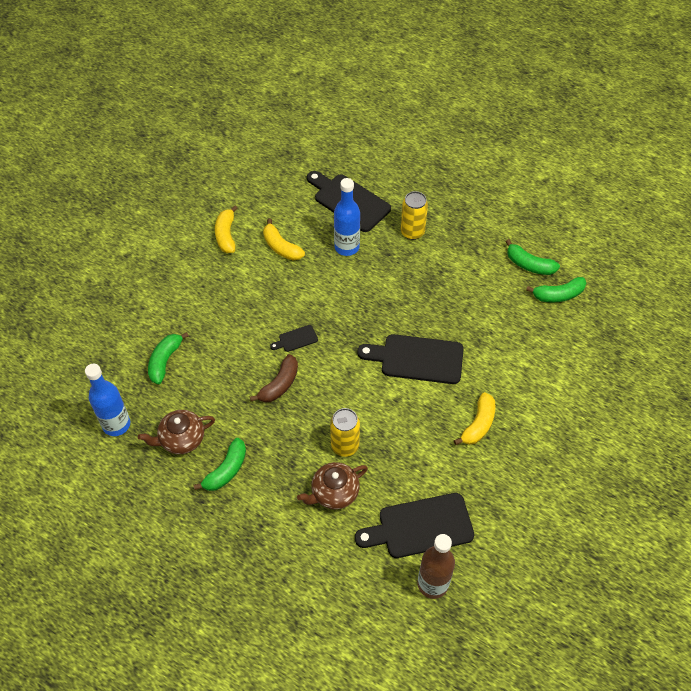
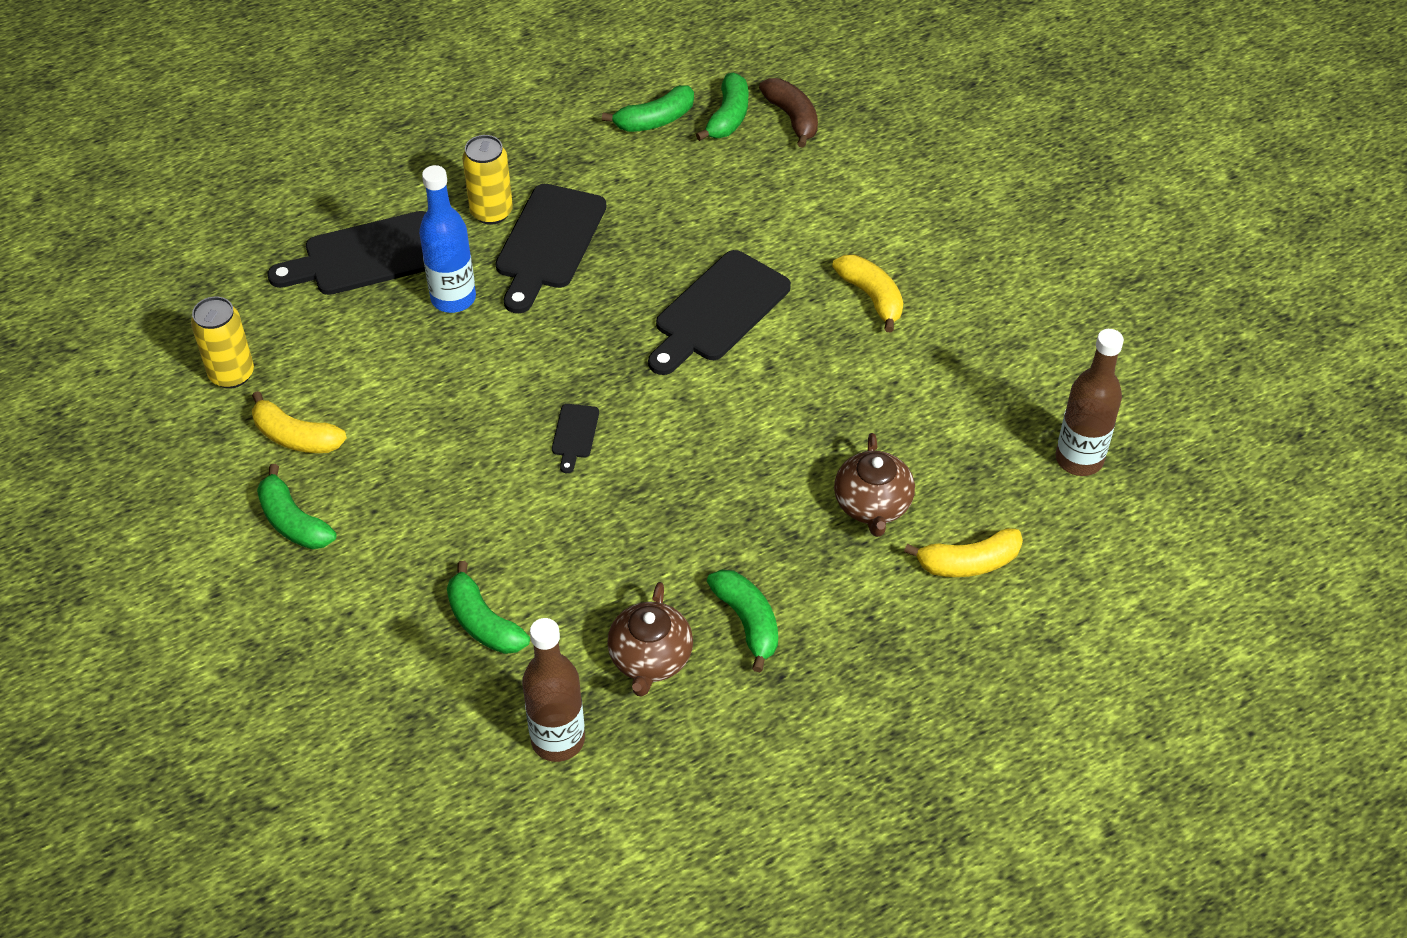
camera: 60 degrees left, 5 degrees down
blue bottle [85,364,130,436] -> brown bottle [522,618,585,762]
brown banana [250,354,298,403] -> brown banana moved to [759,78,818,148]
yellow banana [263,218,305,260] -> yellow banana moved to [904,528,1023,577]
yellow can [330,408,360,457] -> yellow can moved to [191,297,254,388]
black cutting board [355,493,474,558] -> black cutting board moved to [495,184,607,313]
none -> green banana [257,464,336,549]

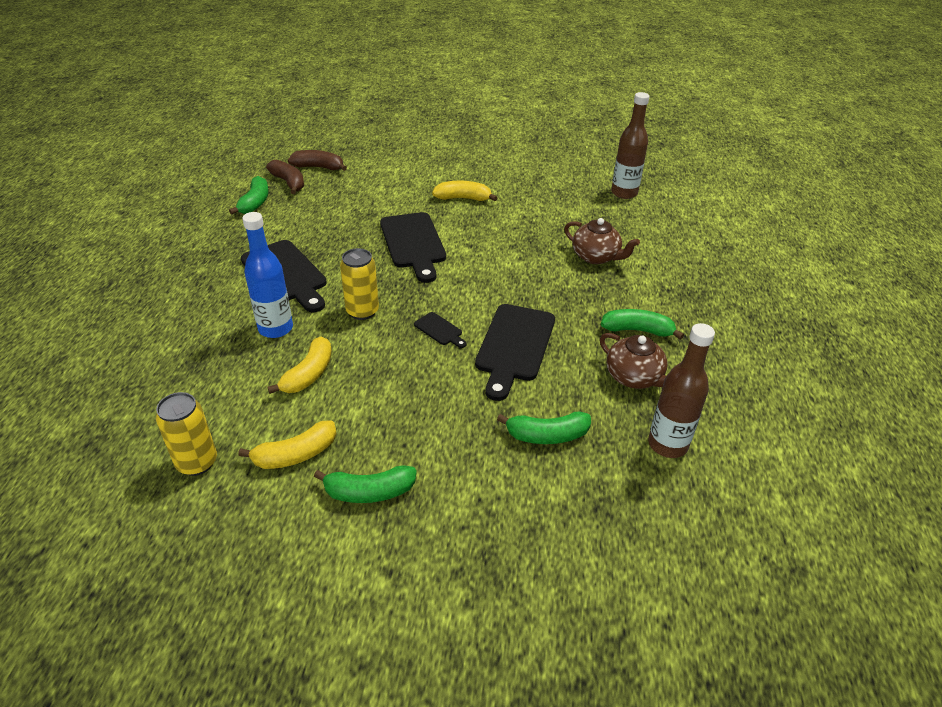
camera: 55 degrees left, 10 degrees down
black cutting board [267,211,426,295] -> black cutting board moved to [475,304,555,401]
yellow can [462,135,513,225] -> yellow can moved to [340,248,379,320]
green banana [696,73,748,141] -> brown banana [266,160,304,194]
yellow banana [904,528,1023,577] -> yellow banana moved to [267,337,332,394]

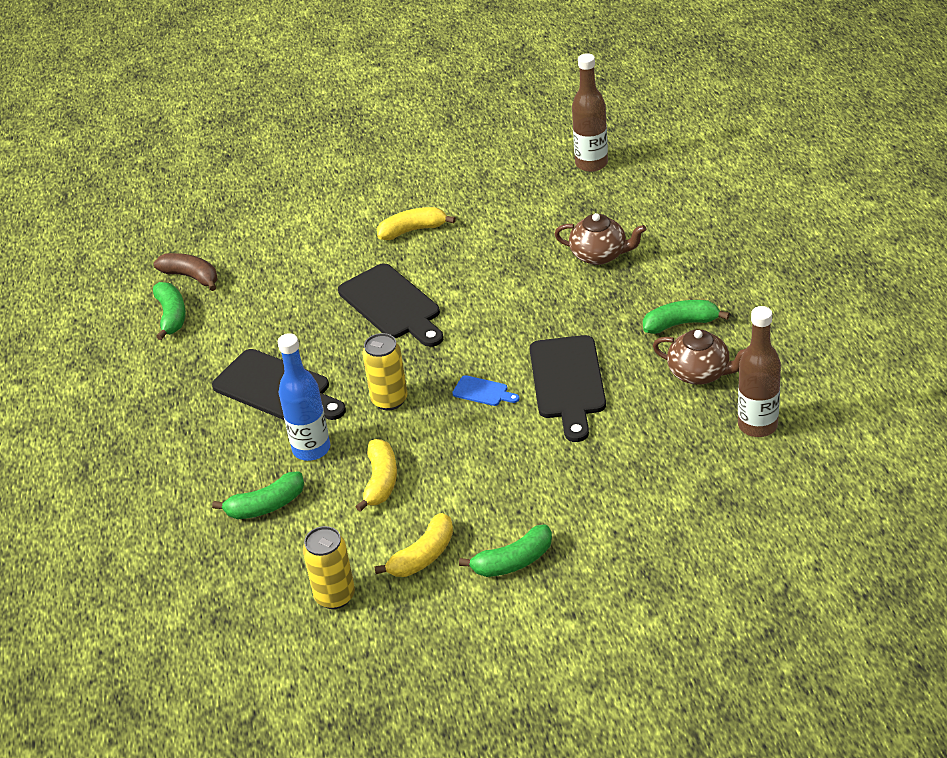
camera: 15 degrees left, 0 degrees up
brown banana [288,150,347,171] -> none
black cutting board [414,312,467,348] -> blue cutting board [452,375,520,406]
green banana [497,412,591,444] -> green banana moved to [212,472,304,519]

